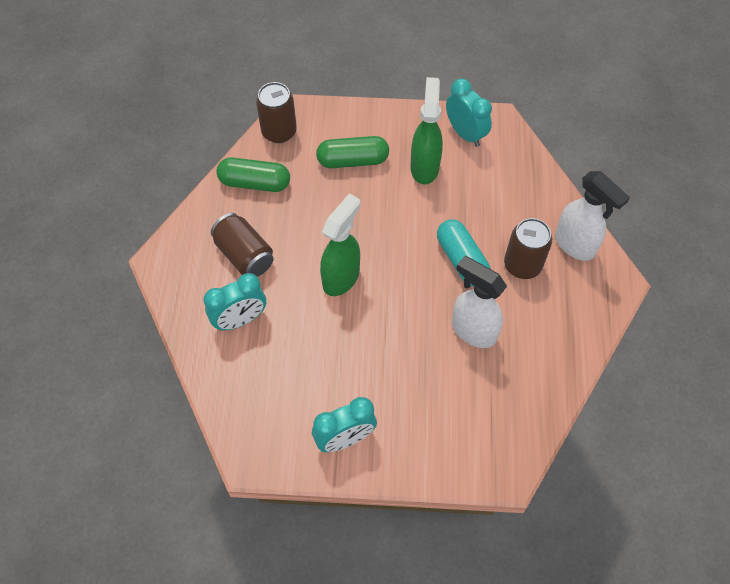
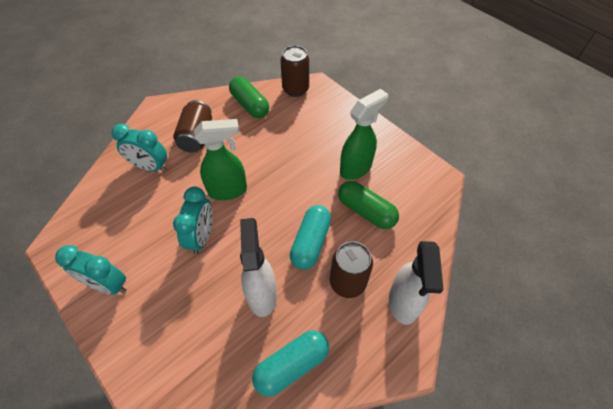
camera: 45 degrees right, 5 degrees down
green capsule [316,136,389,168] -> green capsule moved to [338,181,399,229]
turquoise clock [446,79,492,147] -> turquoise clock moved to [173,187,213,254]
none -> turquoise capsule [252,330,329,396]

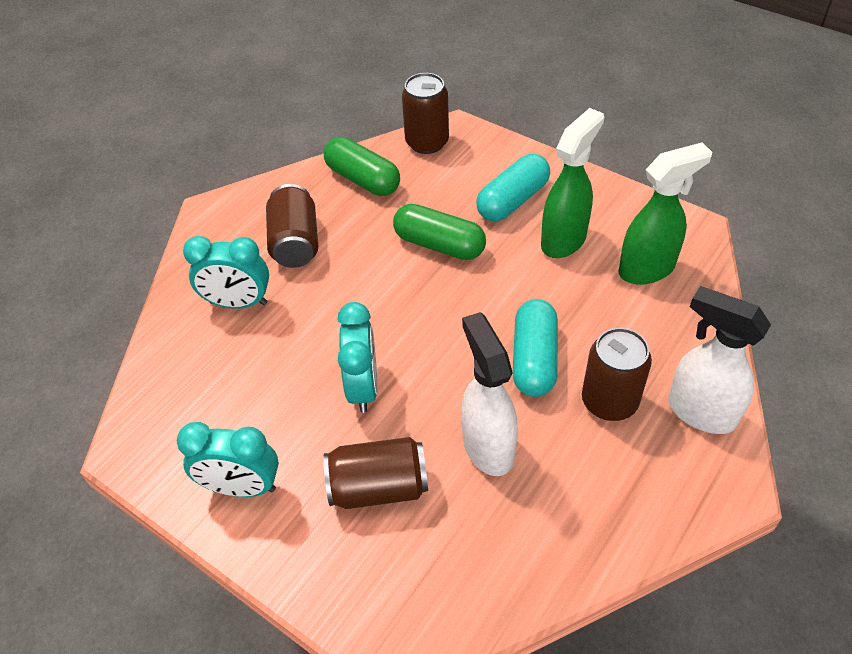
camera: 10 degrees left, 5 degrees down
green spray bottle [194,119,247,200] -> green spray bottle moved to [619,142,712,285]
turquoise capsule [252,330,329,396] -> turquoise capsule moved to [476,154,550,221]
green capsule [338,181,399,229] -> green capsule moved to [393,204,486,260]
white spray bottle [389,241,444,325] -> white spray bottle turned 135 degrees clockwise [668,286,771,434]
none -> brown can [323,437,428,509]

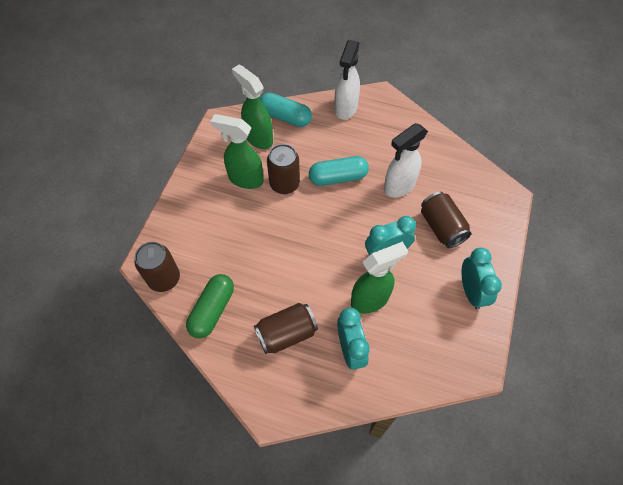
camera: 110 degrees left, 10 degrees up
green capsule [393,204,486,260] -> none
turquoise capsule [476,154,550,221] -> turquoise capsule moved to [260,93,312,127]
brown can [582,328,652,421] -> brown can moved to [267,144,300,194]
none -> green spray bottle [351,242,408,314]

